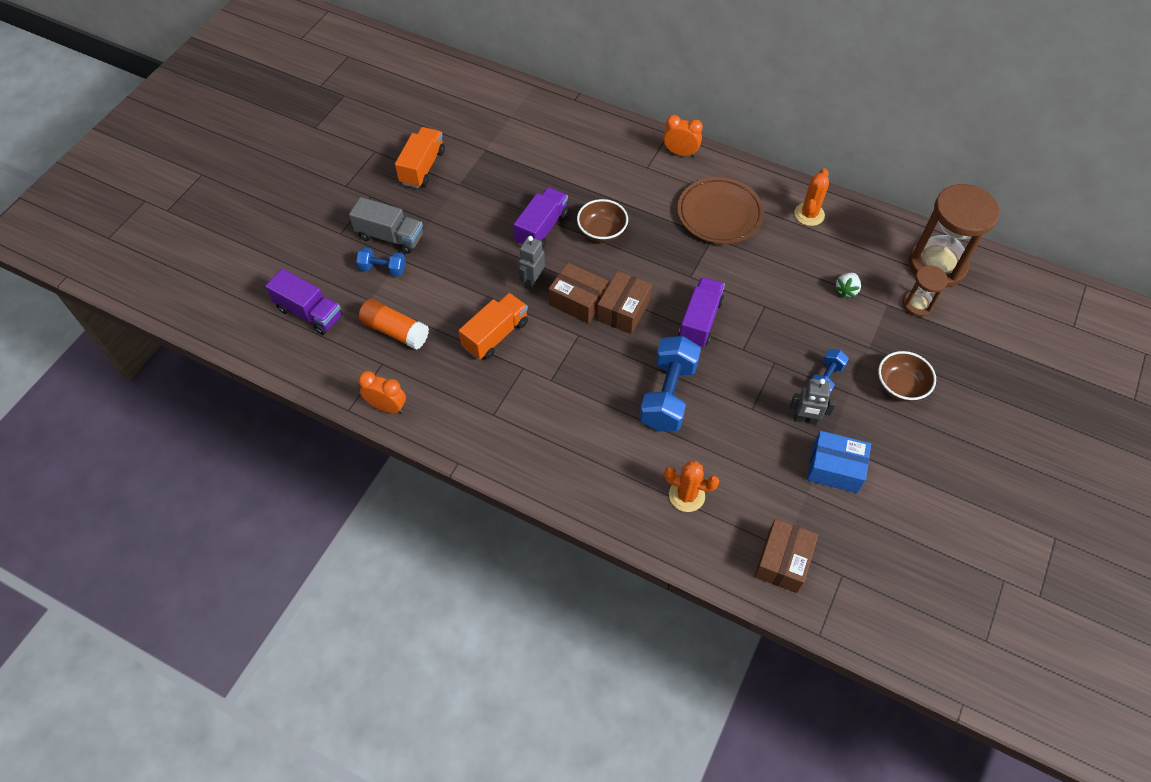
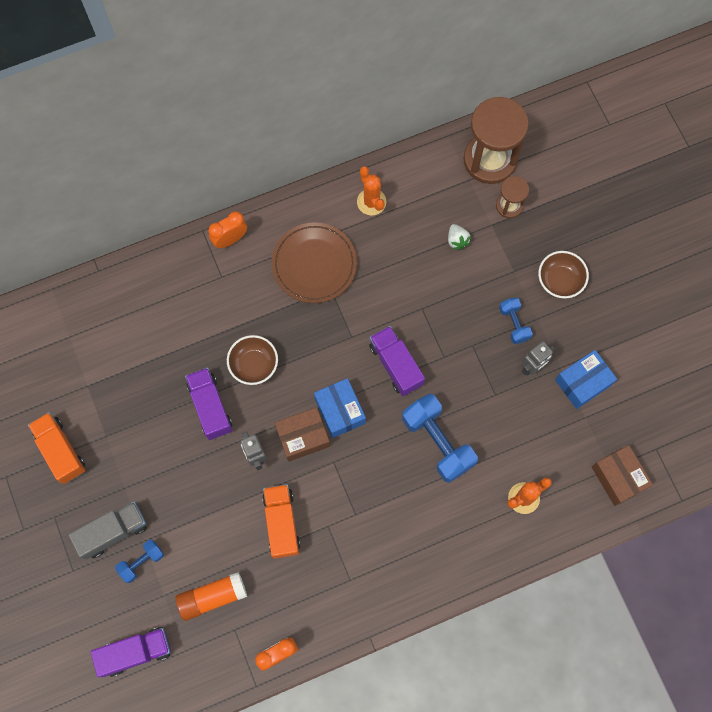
camera: 50 degrees left, 15 degrees up
brown box [597,271,652,334] -> blue box [314,378,366,438]

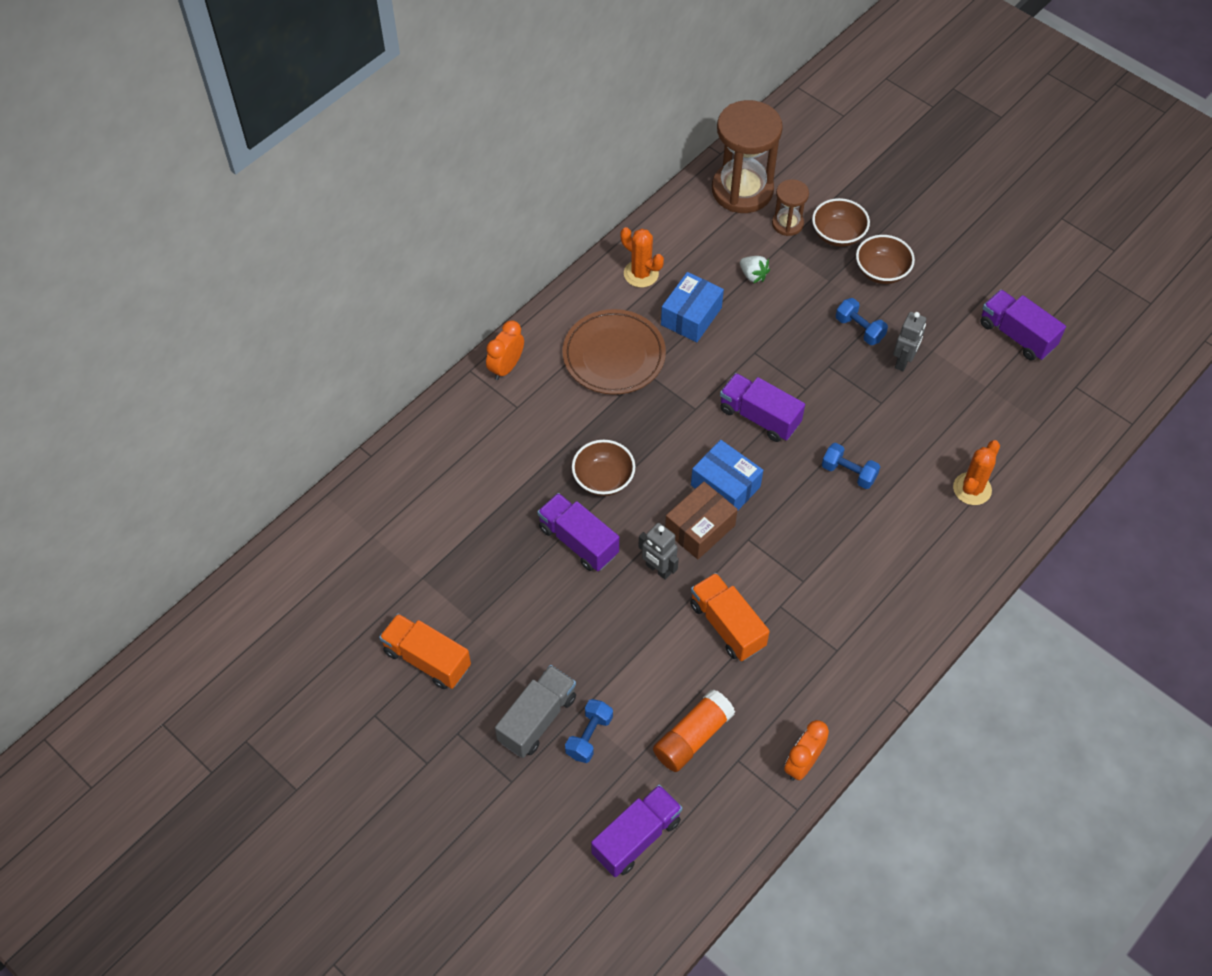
camera: 25 degrees left, 15 degrees down
blue dumbbell [402,394,478,483] -> blue dumbbell [822,443,880,489], size x0.54
blue box [555,350,617,409] -> blue box moved to [661,272,724,342]
brown box [592,445,653,506] -> none
none -> brown bowl [812,198,870,247]
none -> purple truck [980,290,1066,361]

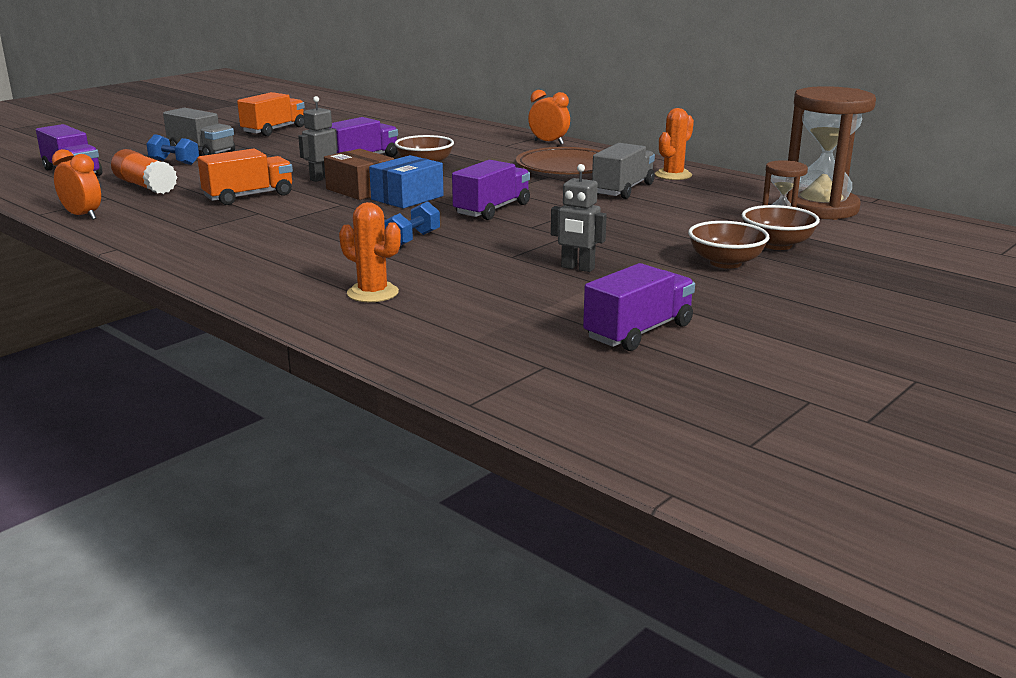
camera: 90 degrees right, 35 degrees down
blue box [661,272,724,342] -> grey truck [592,143,655,199]
white strawberry [740,256,770,284] -> none
blue dumbbell [836,298,888,345] -> none

